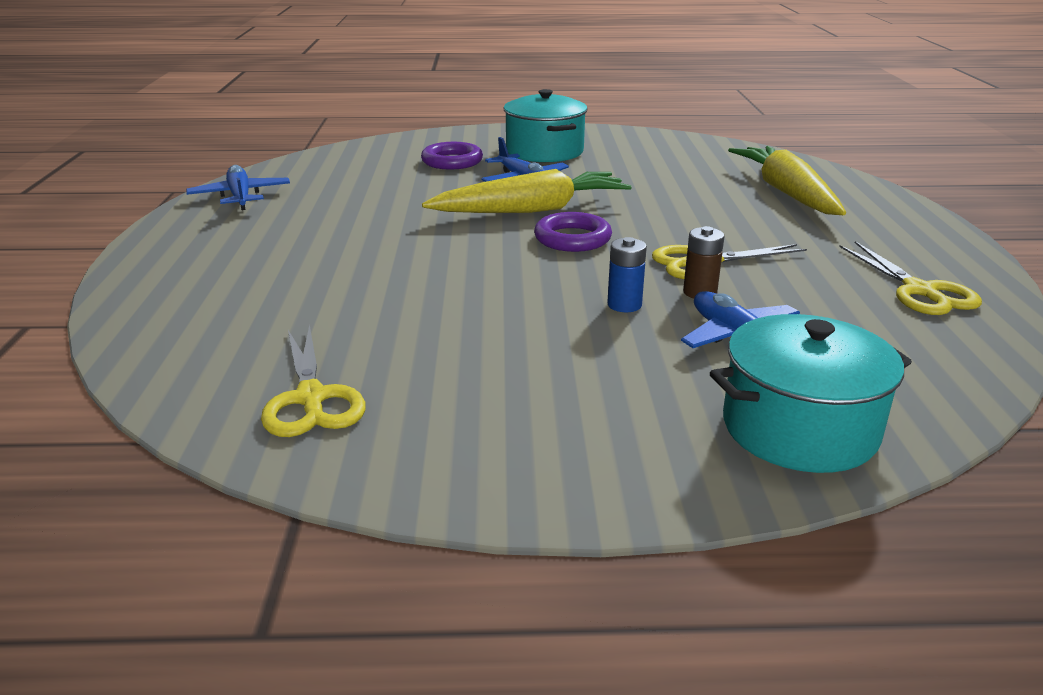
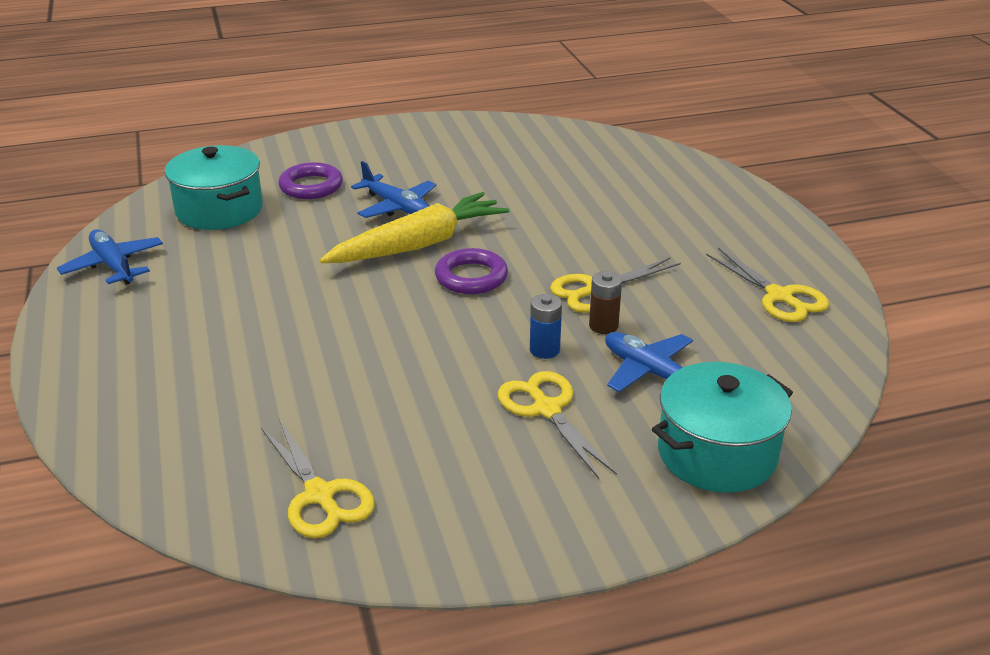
camera: 15 degrees left, 5 degrees up
turquoise pot [503,89,588,162] -> turquoise pot moved to [165,145,263,230]
yellow carrot [728,146,846,215] -> none
none -> yellow scissors [498,371,617,479]

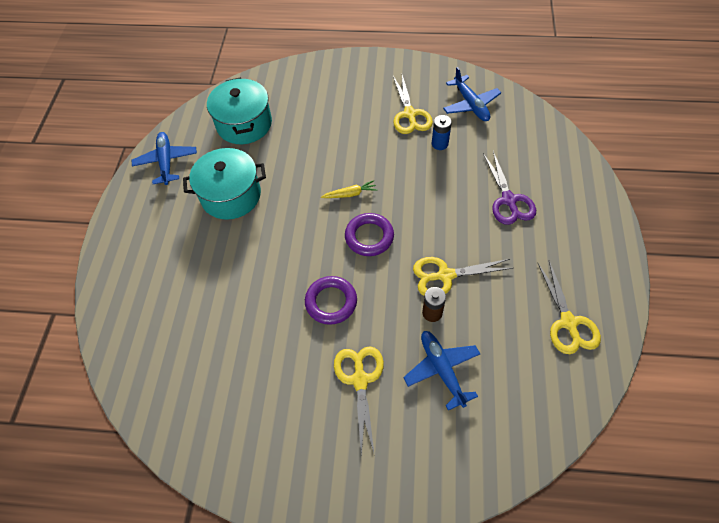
camera: 25 degrees right, 25 degrees up
yellow scissors [261,419,375,538] -> yellow scissors moved to [393,75,433,134]
purple ring [278,162,343,199] -> purple ring moved to [305,276,357,325]
yellow carrot [319,192,509,263] -> yellow carrot [321,180,377,198], size x0.41
blue plane [351,161,436,218] -> blue plane moved to [443,67,501,121]
blue battery [530,294,562,359] -> blue battery moved to [432,115,452,150]
turquoise pot [652,362,793,493] -> turquoise pot moved to [183,148,266,220]
none -> purple scissors [483,151,536,225]

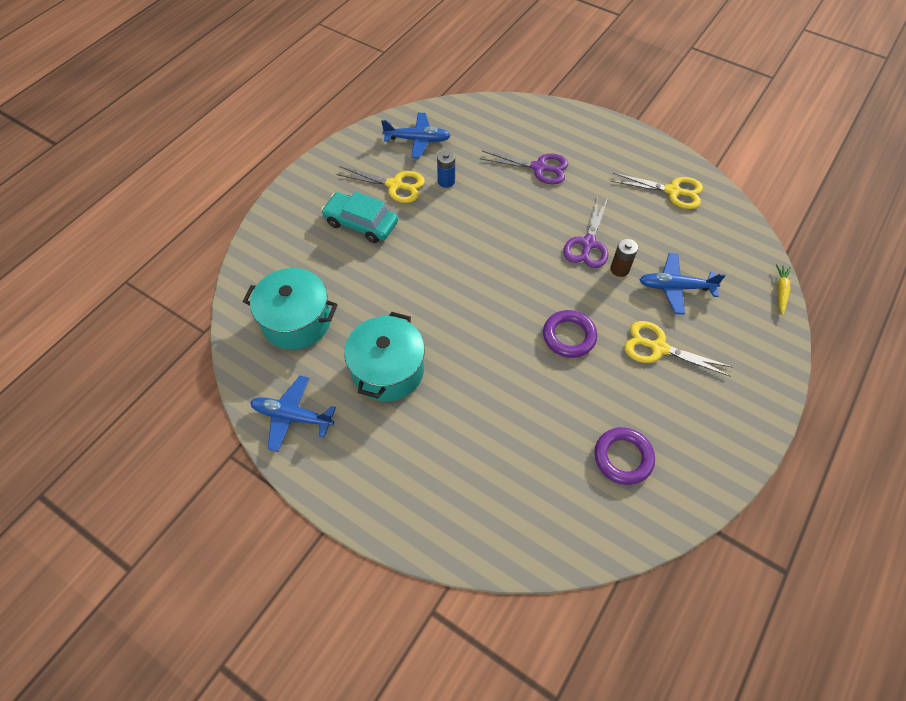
camera: 65 degrees left, 0 degrees up
yellow carrot [321,180,377,198] -> yellow carrot moved to [776,264,791,315]
purple ring [345,213,394,256] -> purple ring moved to [594,427,655,485]
yellow scissors [413,257,513,296] -> purple scissors [563,196,608,268]
none -> turquoise car [321,191,398,243]

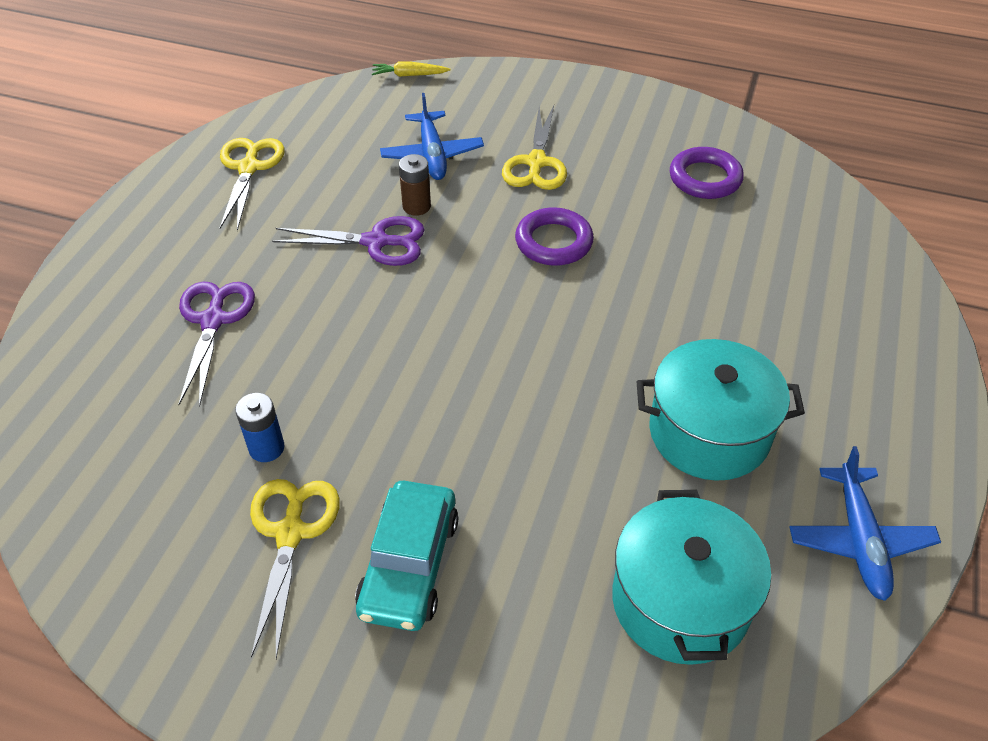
camera: 105 degrees left, 10 degrees down
blue plane [381,113,451,158] -> none

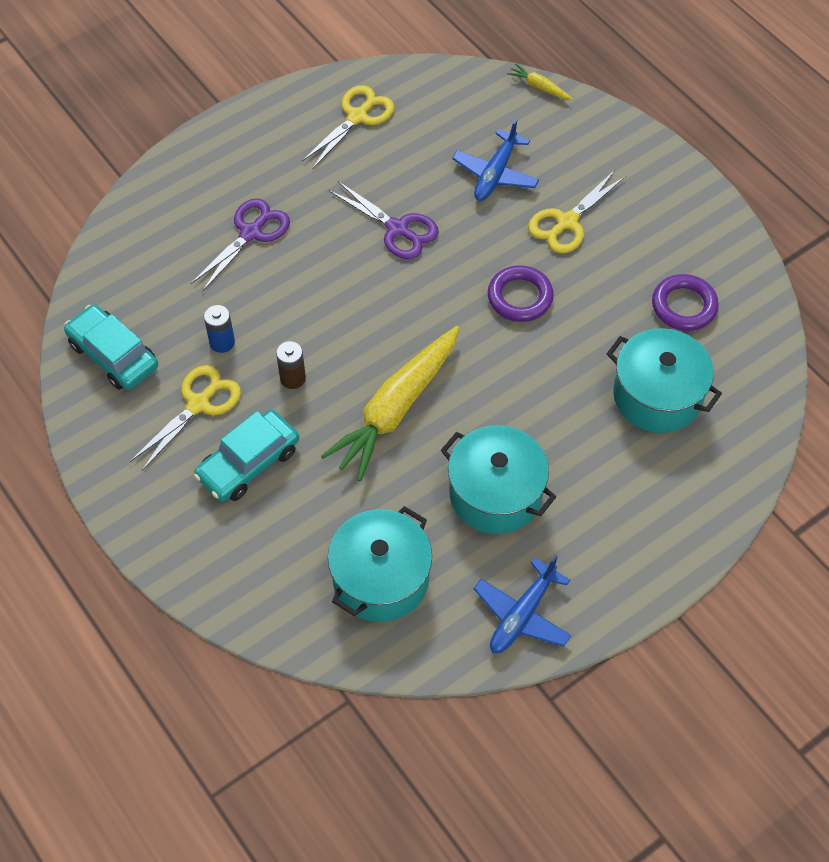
camera: 35 degrees right, 10 degrees up
brown battery [399,154,431,216] -> brown battery moved to [276,341,306,389]
none -> turquoise car [64,304,158,390]
none -> yellow carrot [321,326,459,481]
none -> turquoise pot [607,328,722,433]

